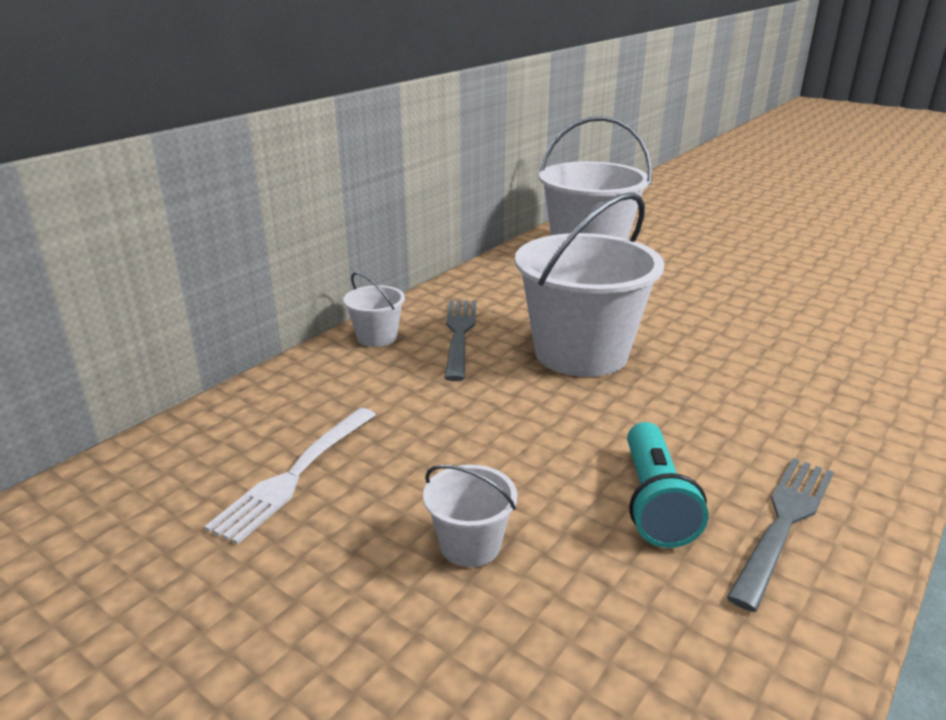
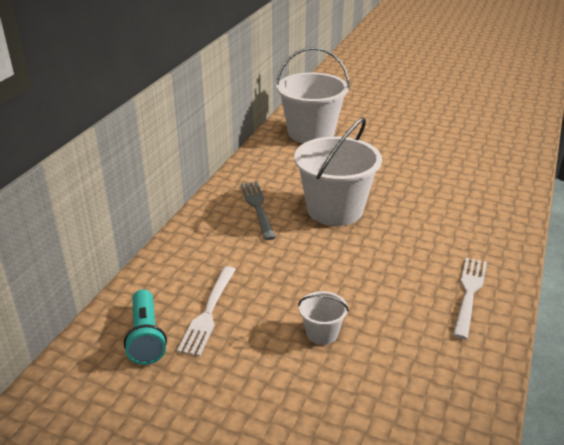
camera: 15 degrees left, 5 degrees up
white bucket [343,272,405,347] -> none
turquoise flashlight [627,422,709,548] -> turquoise flashlight moved to [124,289,167,365]
grey fork [727,458,834,612] -> white fork [453,258,487,339]

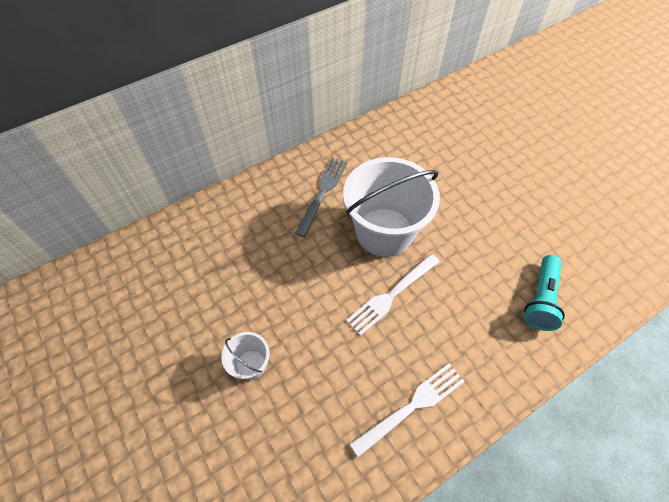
camera: 35 degrees right, 25 degrees up
turquoise flashlight [124,289,167,365] -> turquoise flashlight moved to [524,255,565,331]
white fork [177,266,236,356] -> white fork moved to [346,254,440,336]
white bucket [276,47,350,143] -> none

